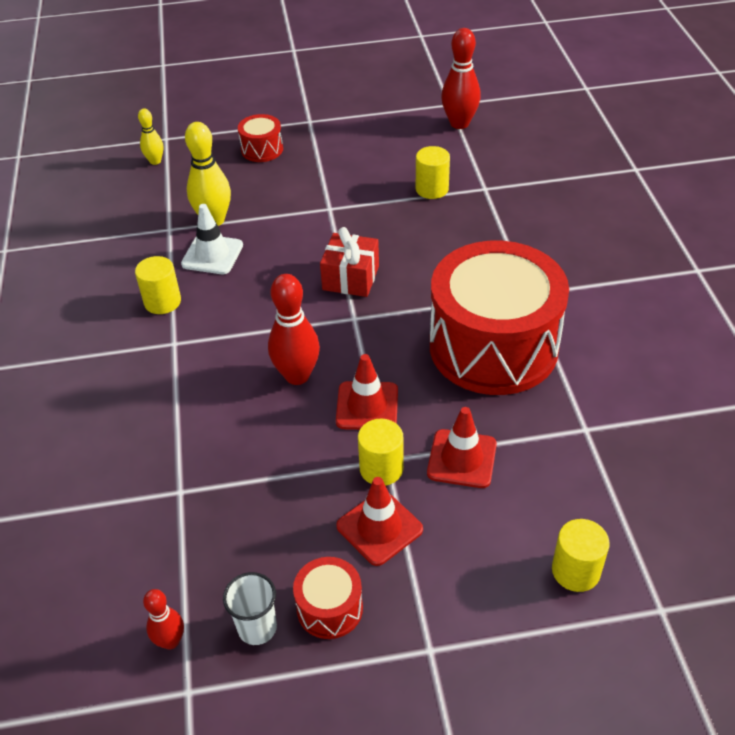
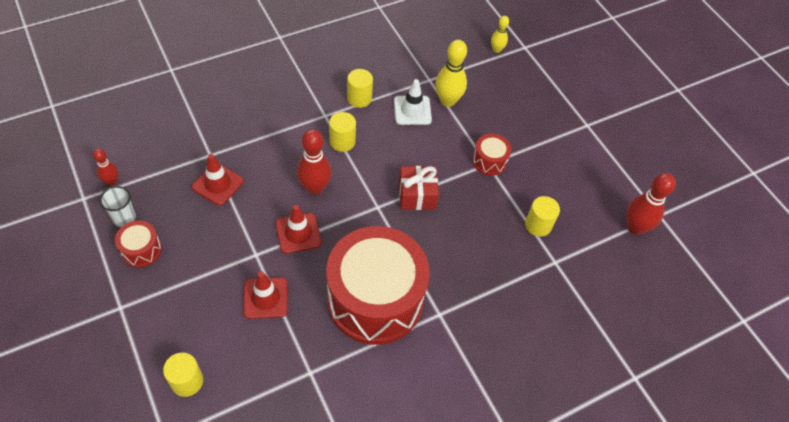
camera: 65 degrees right, 10 degrees up
red drum [238,114,283,162] -> red drum moved to [472,134,511,176]
red traffic cone [336,477,423,566] -> red traffic cone moved to [192,154,244,206]
yellow cylinder [358,419,404,486] -> yellow cylinder moved to [329,112,356,152]

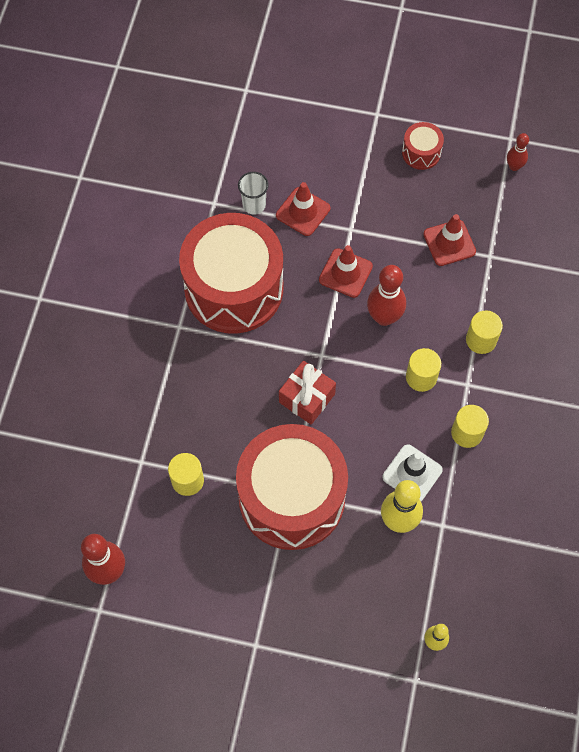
camera: 135 degrees right, 10 degrees up
white cup [100,186,136,227] -> white cup moved to [238,172,269,215]
yellow cylinder [163,353,203,397] -> yellow cylinder moved to [466,310,503,354]
red drum [472,134,511,176] -> red drum [236,424,348,550], size x2.42

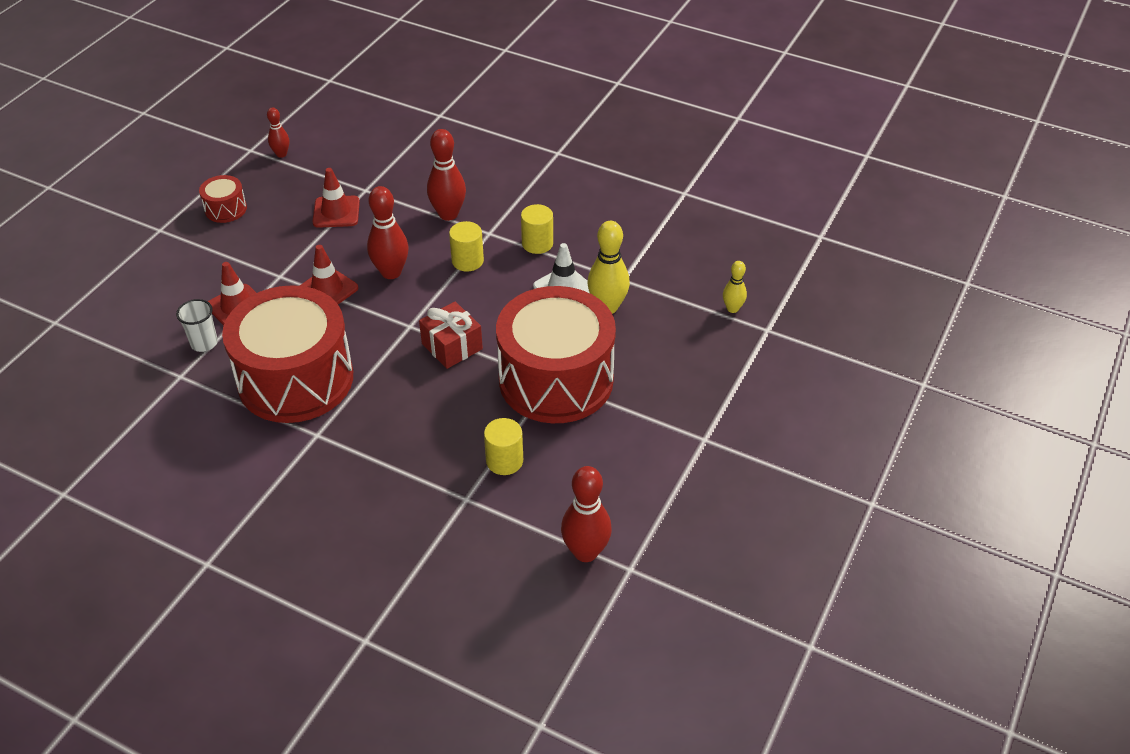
camera: 75 degrees left, 20 degrees down
yellow cylinder [466,310,503,354] -> red bowling pin [427,129,466,221]

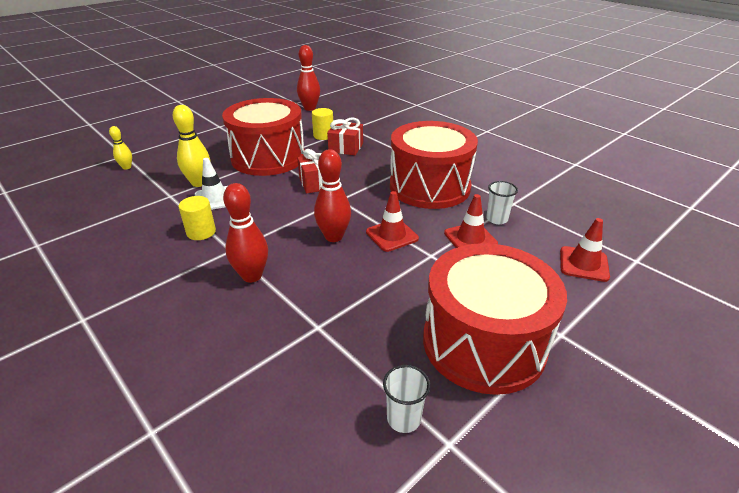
camera: 160 degrees left, 10 degrees down
red drum [199,175,247,223] -> red drum [423,243,567,395], size x2.42
red bowling pin [267,107,289,158] -> white cup [383,365,430,433]
red traffic cone [312,168,360,228] -> red traffic cone moved to [560,218,610,282]
yellow cylinder [449,221,484,272] -> none
none -> red gift [327,117,363,155]

